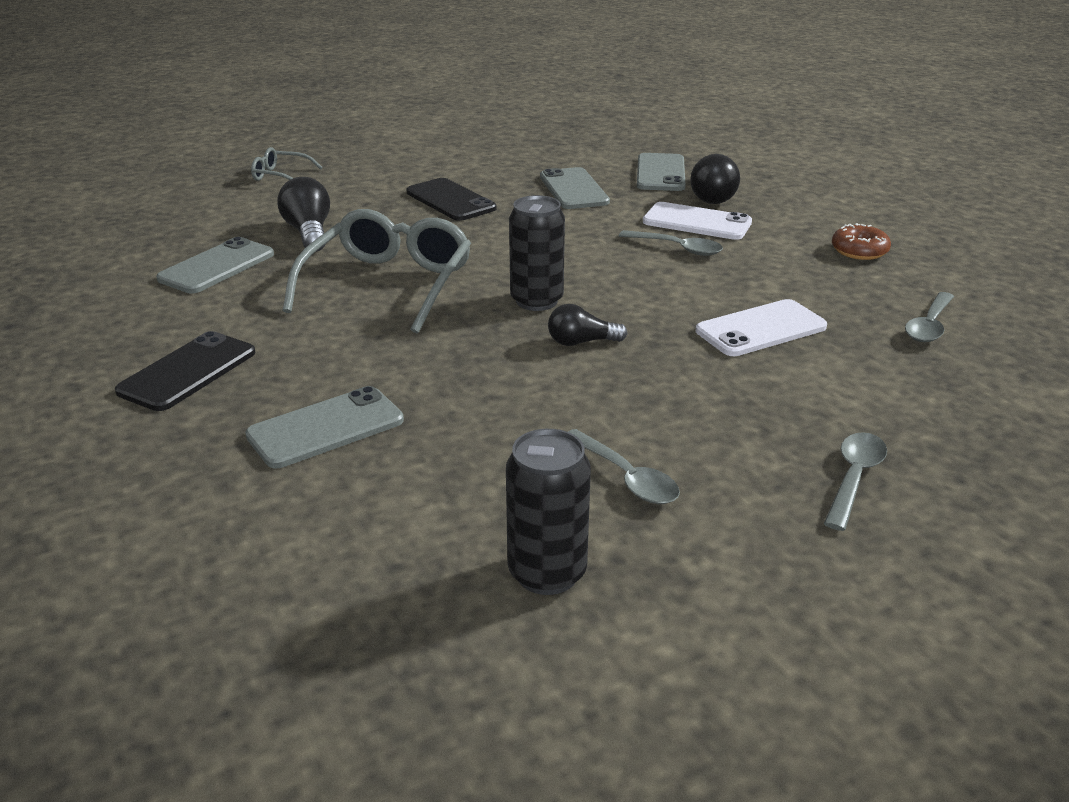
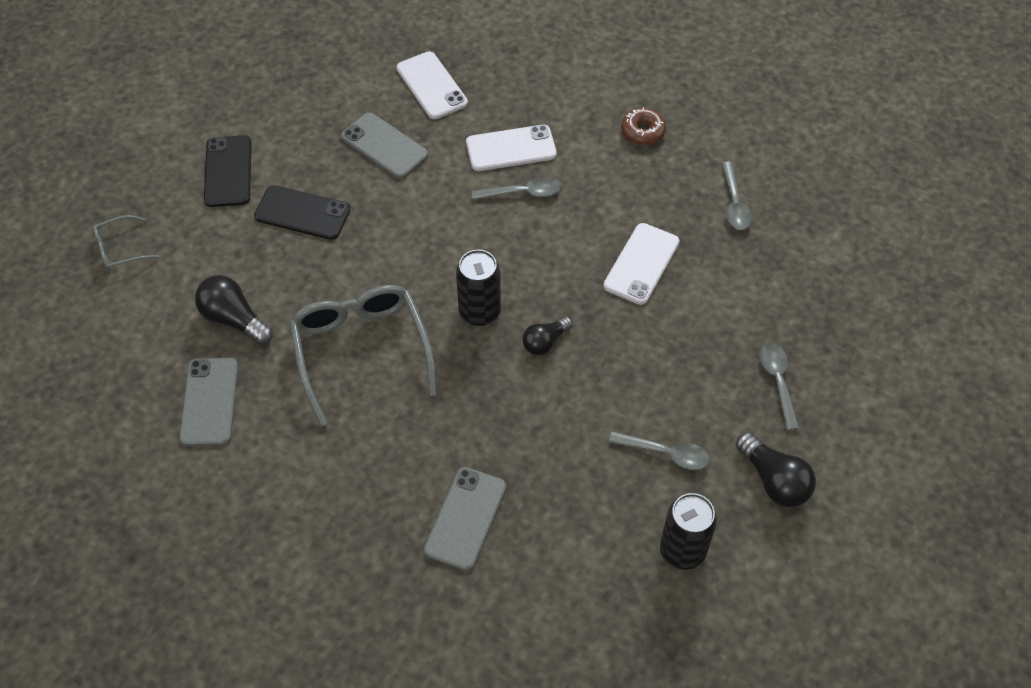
camera: 35 degrees left, 25 degrees up
black phone [115,331,255,411] -> black phone moved to [204,135,252,207]
grey phone [637,153,686,191] -> white phone [396,51,468,119]
black light bulb [690,154,740,204] -> black light bulb moved to [736,432,816,507]

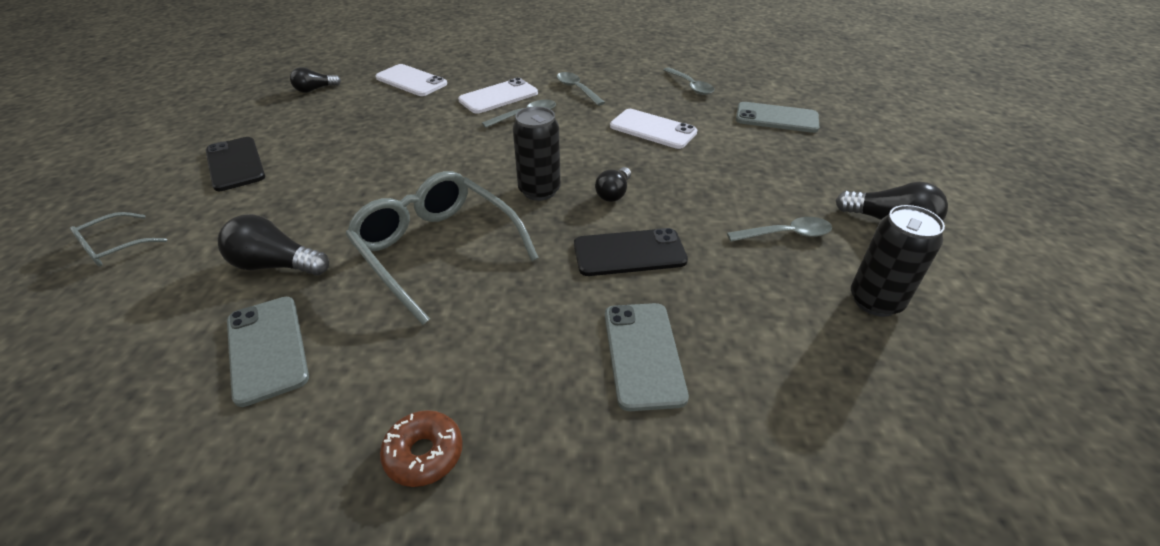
camera: 25 degrees left, 15 degrees down
black phone [254,185,350,240] -> black phone moved to [574,228,688,276]
grey phone [341,113,428,179] -> grey phone moved to [736,102,819,133]
white phone [603,223,679,305] -> white phone turned 60 degrees counterclockwise [610,109,697,149]
brown donut [621,107,666,145] -> brown donut moved to [380,410,463,487]
grey spoon [759,343,799,430] -> grey spoon moved to [557,72,605,106]
none -> black light bulb [290,67,341,93]

